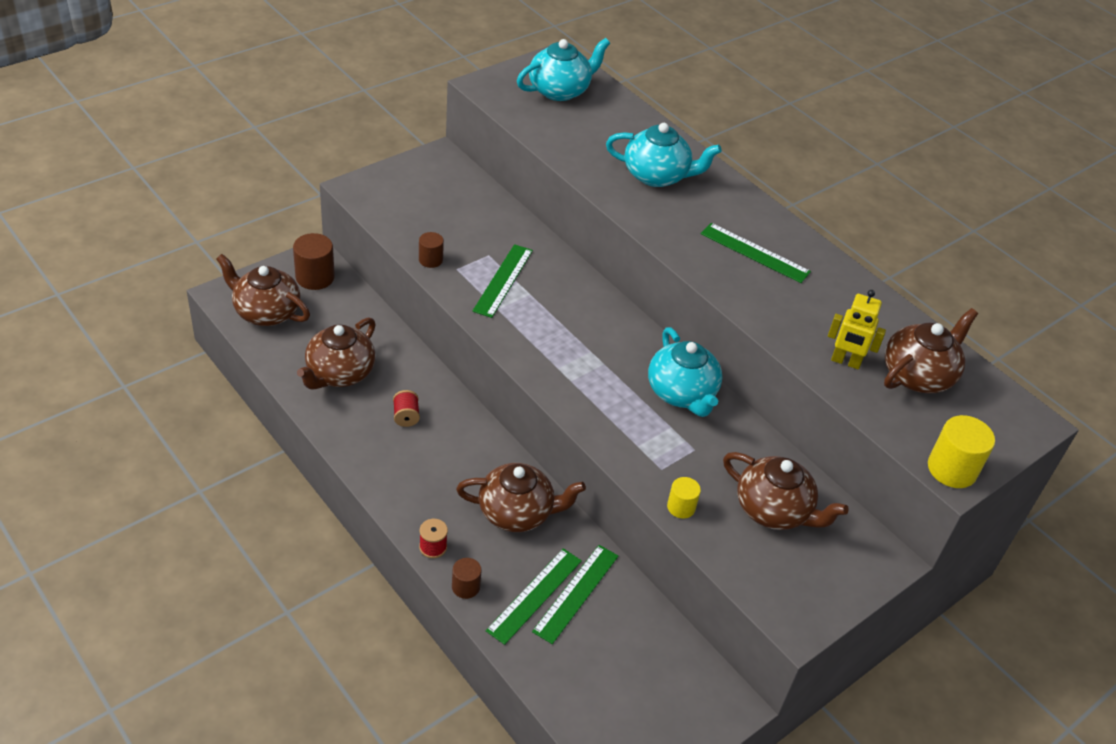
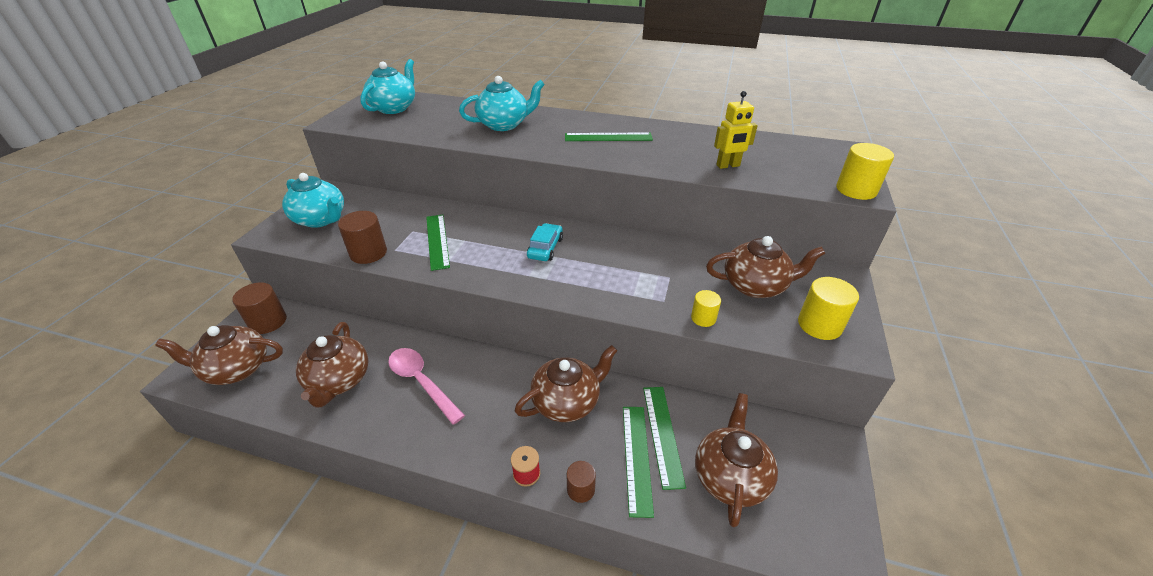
camera: 30 degrees left, 5 degrees down
red spool [393,390,420,427] -> pink spoon [388,348,465,425]
brown cylinder [419,232,444,268] -> brown cylinder [338,211,387,264], size x1.67
turquoise teapot [648,327,722,417] -> turquoise teapot moved to [282,173,344,228]
brown teapot [884,308,978,393] -> brown teapot moved to [695,393,778,527]
none -> turquoise car [527,223,563,261]
none -> yellow cylinder [798,277,859,340]

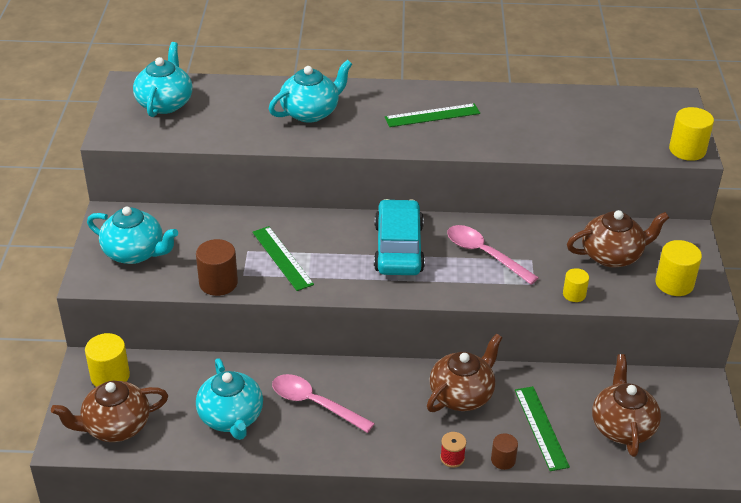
camera: 15 degrees left, 0 degrees up
brown cylinder [232,282,287,334] -> yellow cylinder [85,333,130,387]
brown teapot [296,322,369,408] -> turquoise teapot [196,358,263,440]
turquoise car [527,223,563,261] -> turquoise car [374,199,425,275], size x1.83
green ruler [643,387,686,490] -> none
yellow robot [714,91,758,169] -> none
none -> pink spoon [447,225,539,285]

